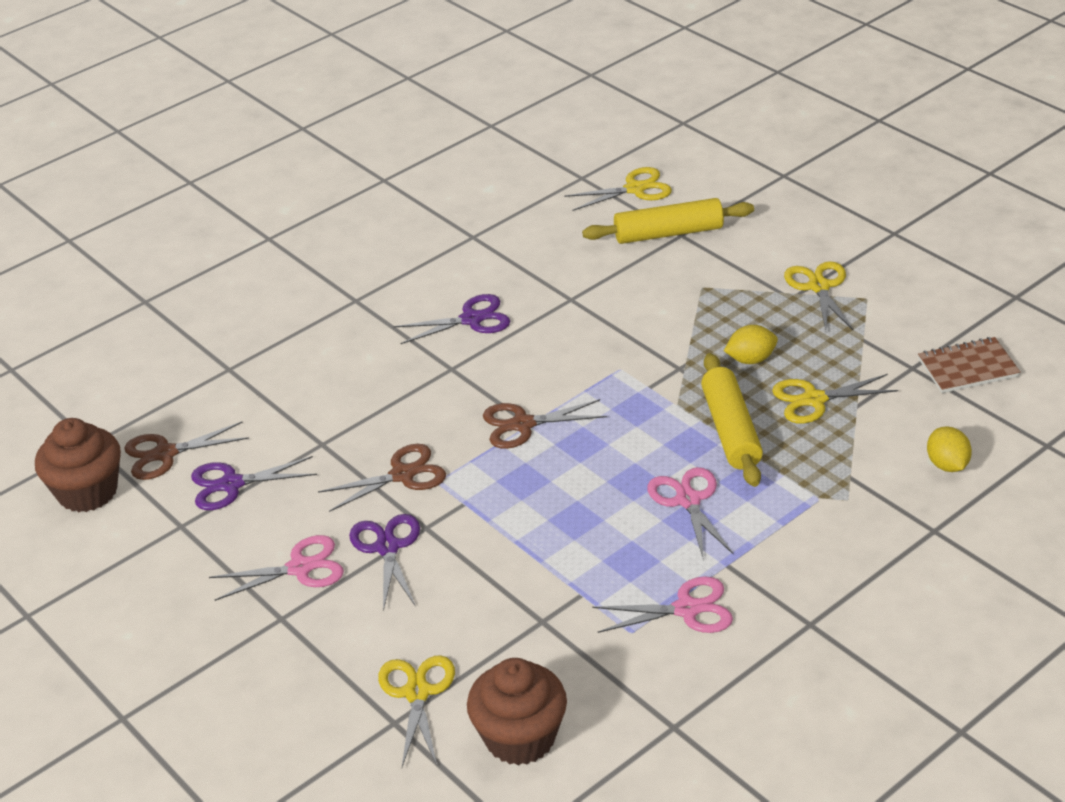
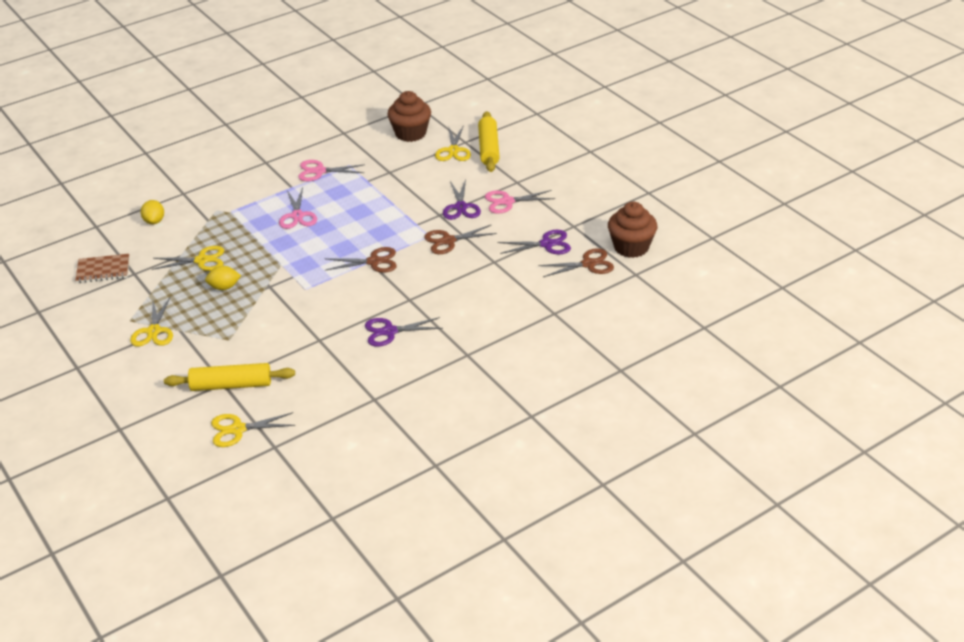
camera: 175 degrees left, 0 degrees up
yellow rolling pin [701,353,763,487] -> yellow rolling pin moved to [478,111,500,172]

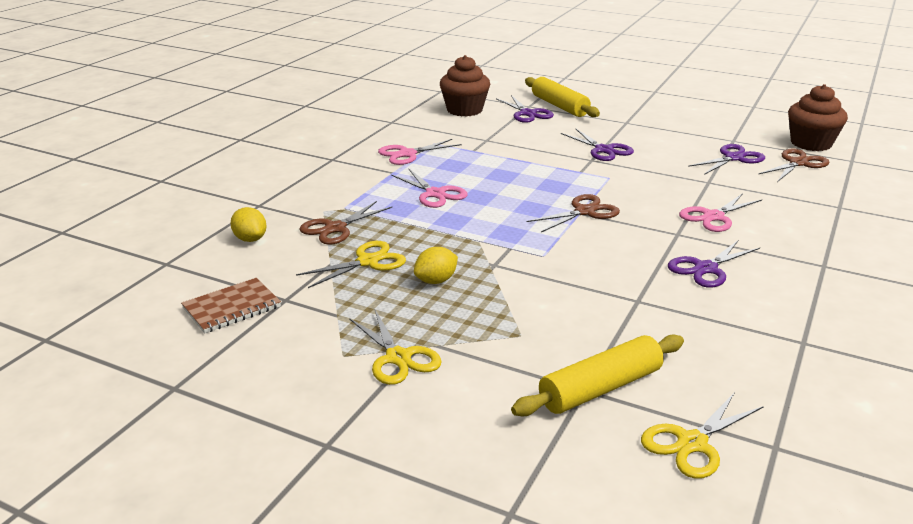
camera: 30 degrees left, 10 degrees down
brown scissors [424,225,497,254] -> brown scissors moved to [299,201,392,245]
yellow scissors [435,125,471,161] -> purple scissors [496,95,554,123]
pink scissors [485,190,555,214] -> pink scissors moved to [679,193,762,232]

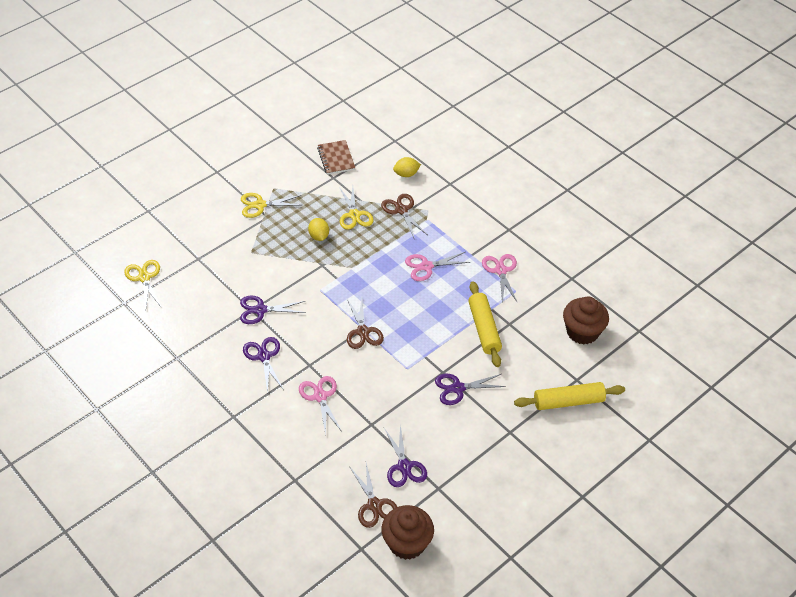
camera: 110 degrees right, 20 degrees up
purple scissors [496,95,554,123] -> purple scissors moved to [240,296,306,324]
yellow rolling pin [511,334,684,416] -> yellow rolling pin moved to [468,281,502,367]

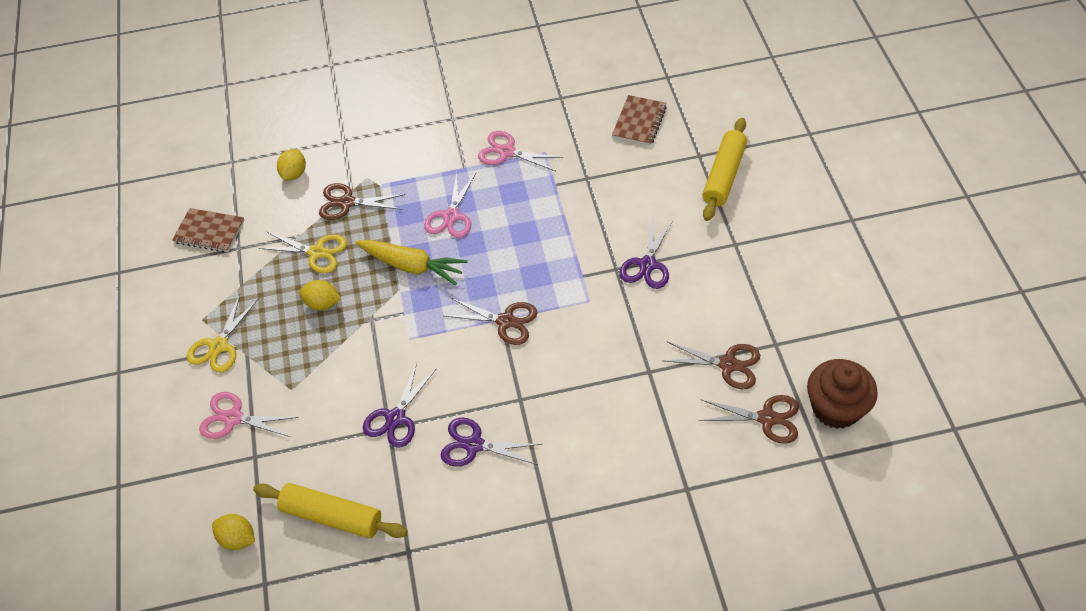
camera: 55 degrees left, 5 degrees up
yellow scissors [124,260,162,309] -> yellow lemon [212,514,255,550]
pink scissors [299,376,342,435] -> pink scissors moved to [199,392,299,439]
purple scissors [384,424,427,487] -> brown scissors [662,341,760,389]
yellow rolling pin [468,281,502,367] -> yellow rolling pin moved to [253,483,407,538]
brown cupcake [563,297,609,345] -> brown notebook [612,95,667,146]
none -> yellow carrot [356,240,468,285]

